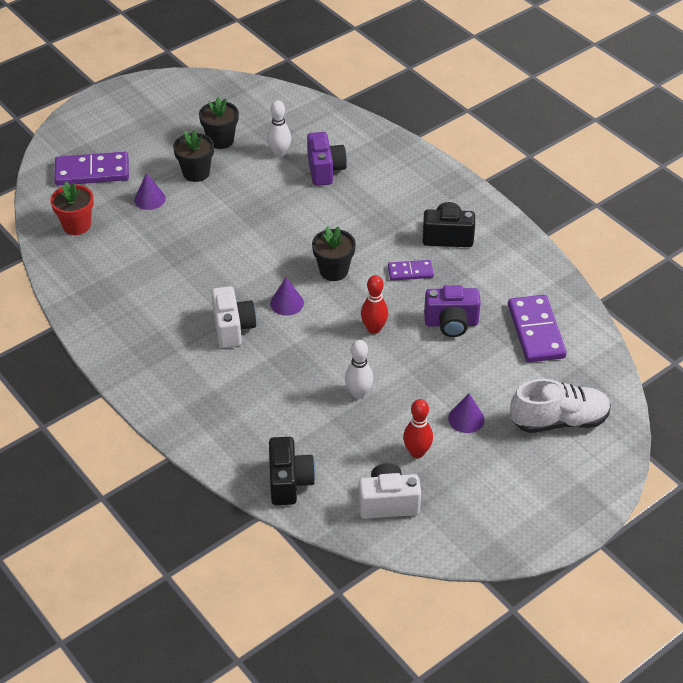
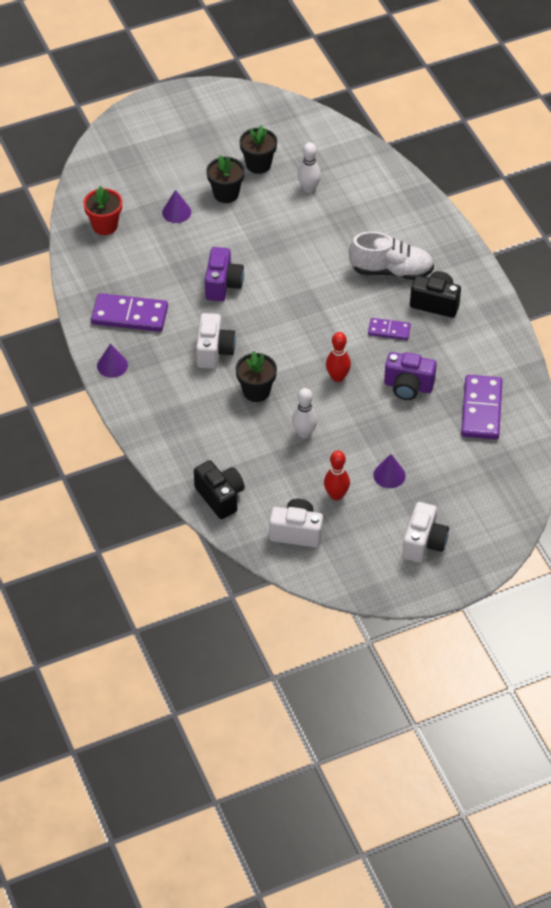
camera: 15 degrees right, 5 degrees up
purple domino [54,152,129,186] -> purple domino moved to [91,293,168,332]
black camera [269,437,316,505] -> black camera turned 45 degrees counterclockwise [194,460,245,519]
purple cone [270,278,304,316] -> purple cone moved to [97,343,128,378]
purple camera [307,132,347,186] -> purple camera moved to [205,247,244,301]
black flower pot [312,226,356,281] -> black flower pot moved to [236,351,277,402]
white shoe [510,379,611,433] -> white shoe moved to [349,231,434,280]
none -> white camera [402,502,449,563]

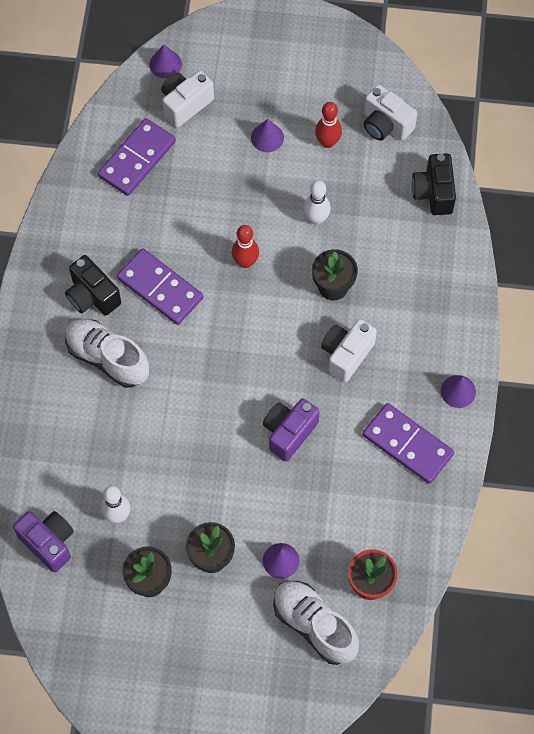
camera: 150 degrees left, 15 degrees up
purple domino [368,318,411,340] -> purple domino [117,248,203,325], size x1.79
purple camera [384,352,437,400] -> purple camera moved to [13,511,74,572]
white camera [402,502,449,563] -> white camera moved to [161,71,214,127]
none -> purple cone [149,45,182,78]
none -> white shoe [273,581,359,665]

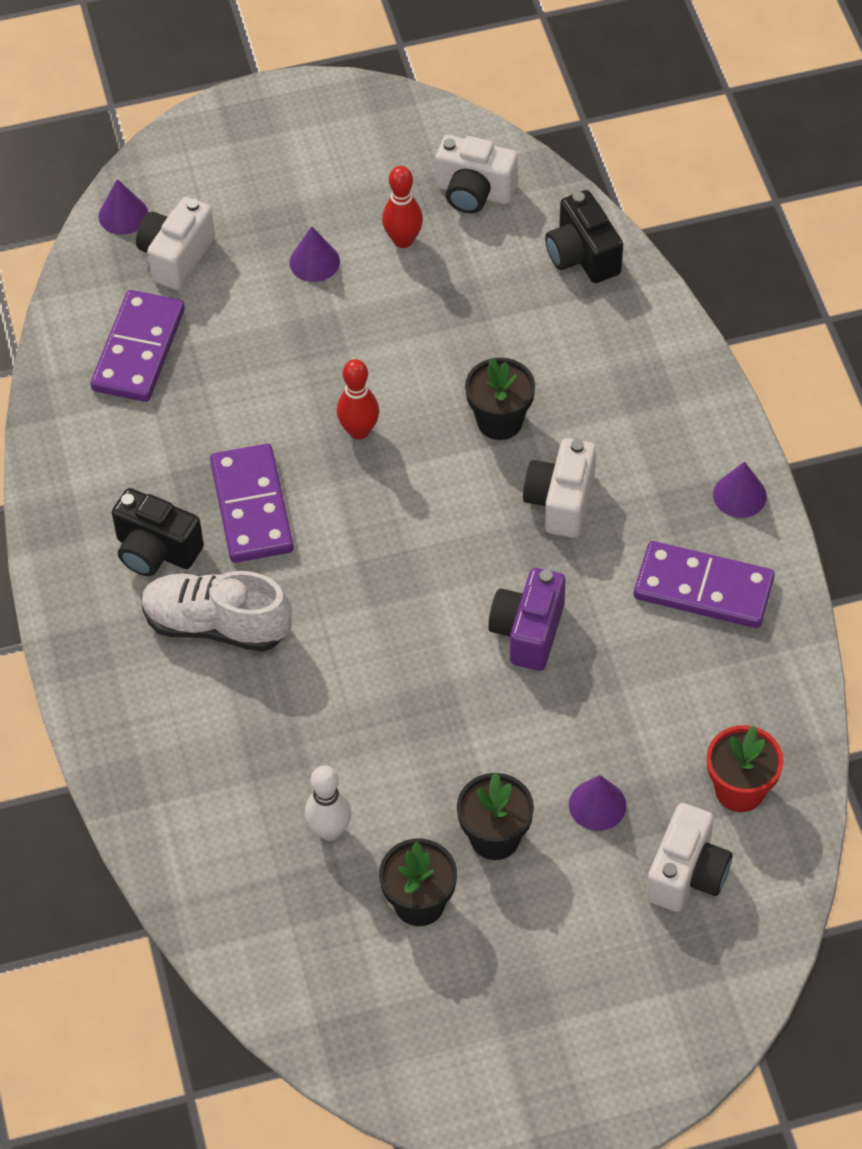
camera: 20 degrees left, 10 degrees down
purple camera [13,511,74,572] -> none
purple domino [117,248,203,325] -> purple domino turned 60 degrees clockwise [210,444,294,563]
white shoe [273,581,359,665] -> white camera [646,803,732,912]
white bowling pin [303,180,331,225] -> none

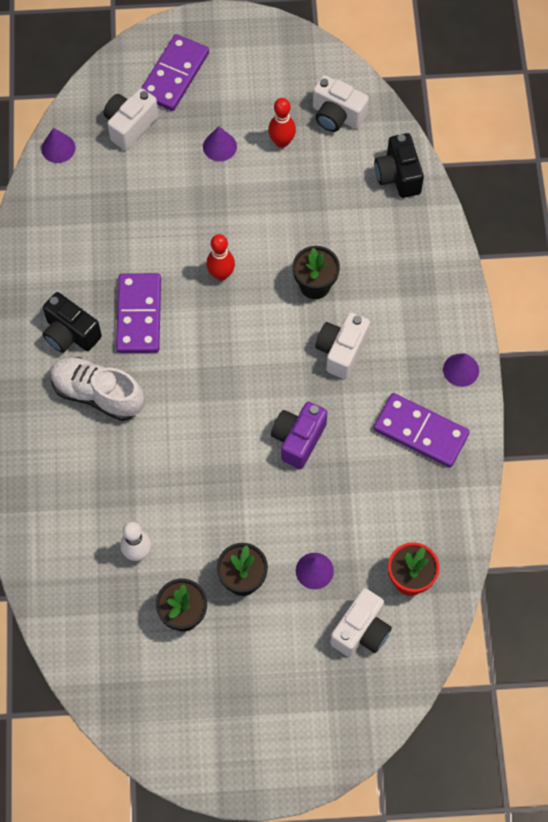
camera: 10 degrees right, 10 degrees up
purple domino [90,290,185,402] -> purple domino moved to [142,34,209,111]
purple cone [99,179,148,235] -> purple cone moved to [41,128,75,163]

